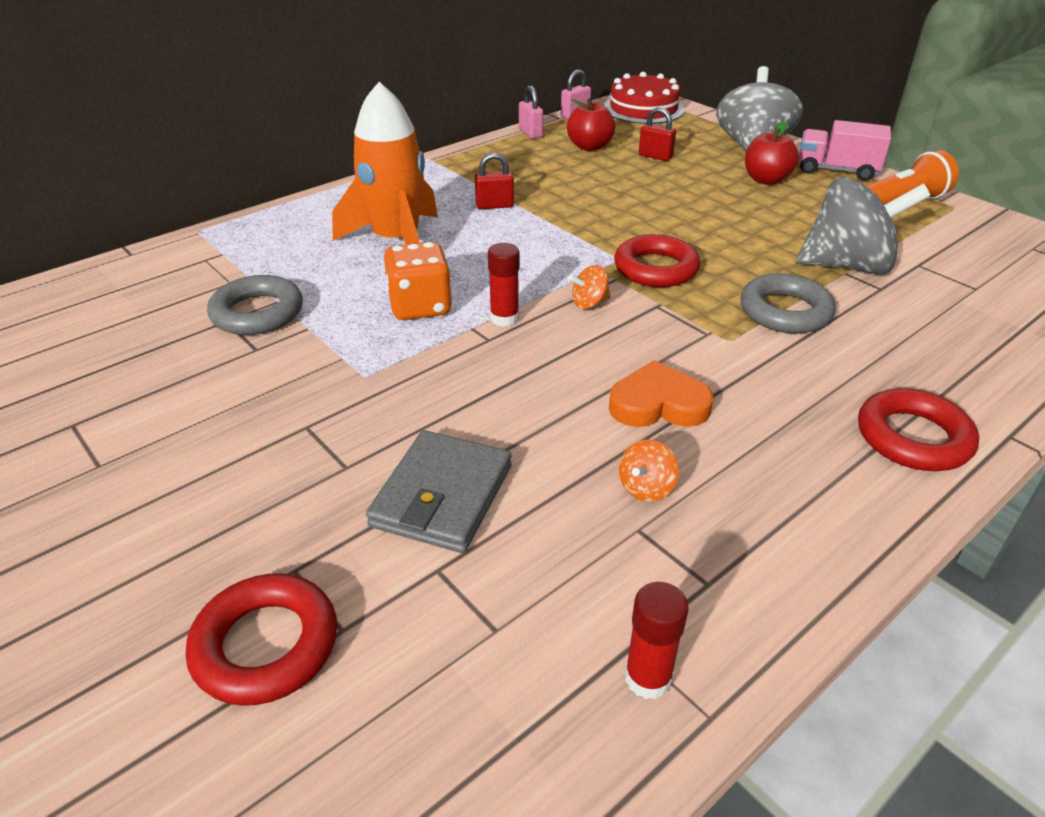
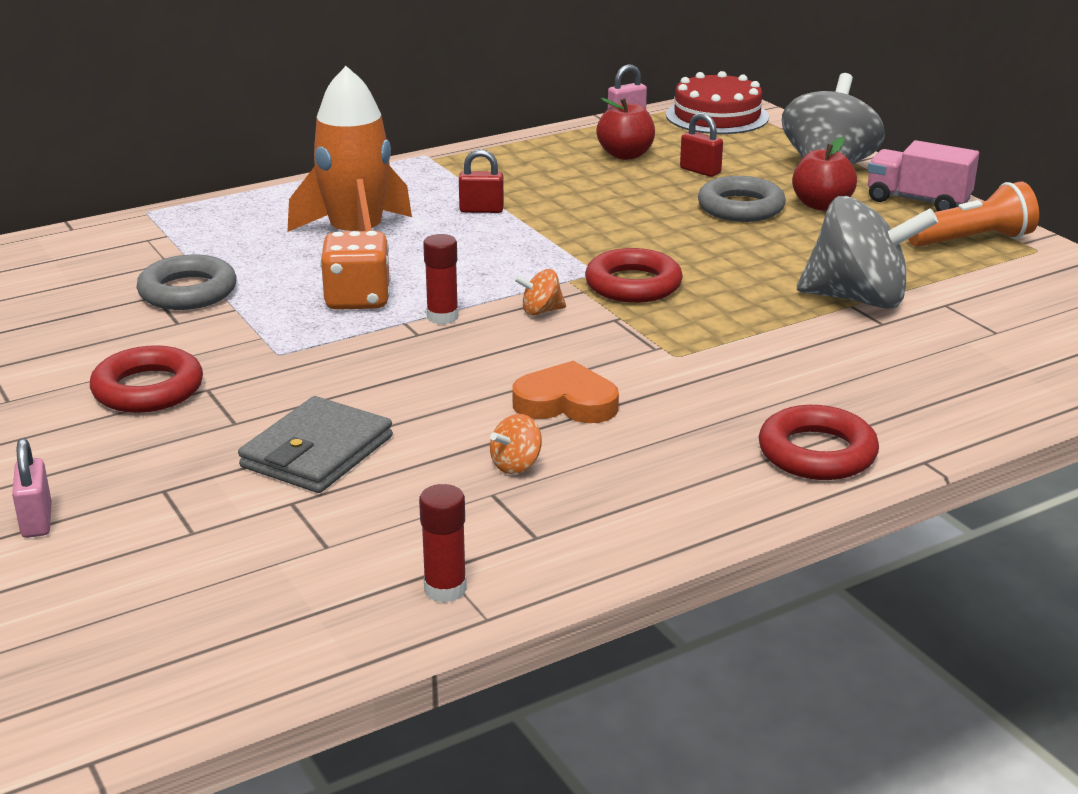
camera: 10 degrees right, 10 degrees down
red ring [186,573,337,706] -> red ring moved to [90,345,203,413]
pink padlock [519,86,543,139] -> pink padlock moved to [12,438,51,538]
grey ring [741,273,836,333] -> grey ring moved to [698,176,786,222]

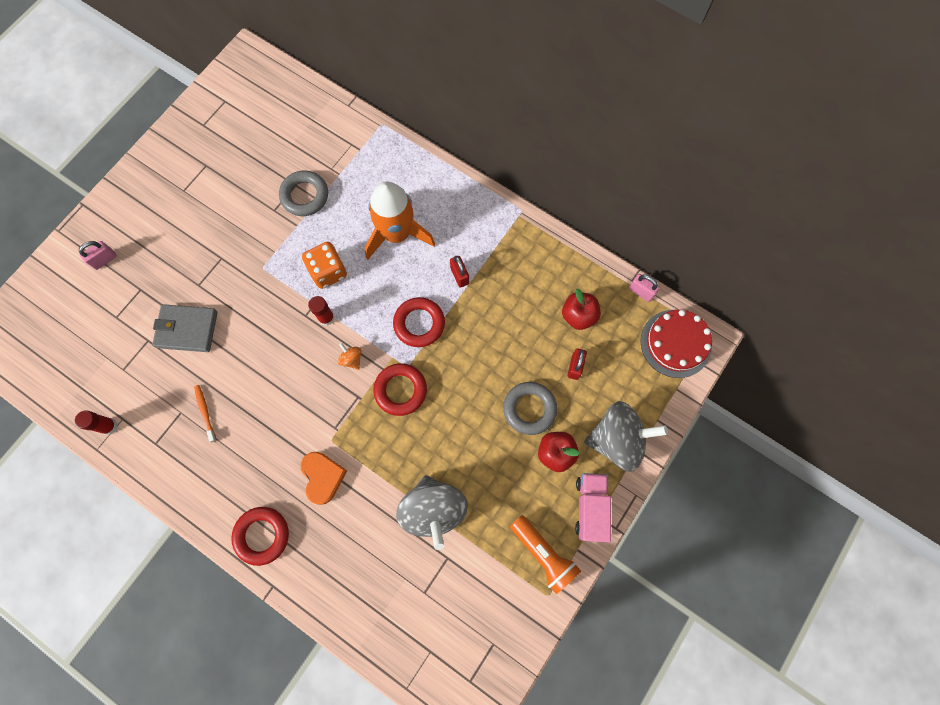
camera: 65 degrees right, 45 degrees up
red ring [90,345,203,413] -> red ring moved to [393,297,445,347]
orange spinning top [490,414,542,474] -> orange toothbrush [194,385,217,442]
orange heart [512,361,619,423] -> orange heart moved to [301,452,347,505]

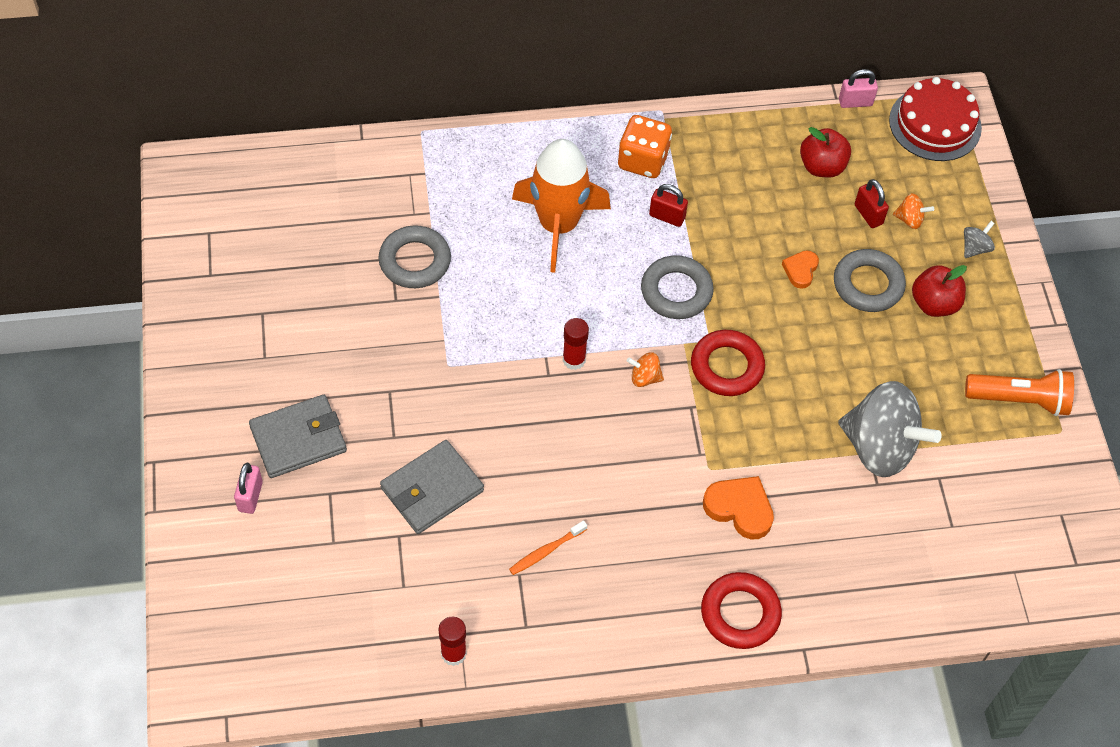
camera: 45 degrees left, 15 degrees down
orange toothbrush [194,385,217,442] -> orange toothbrush turned 60 degrees counterclockwise [509,520,587,575]
orange dice [302,242,347,289] -> orange dice moved to [618,115,672,178]
red ring [393,297,445,347] -> grey ring [641,255,714,319]
pink truck [575,473,611,542] -> none
grey spinning top [584,401,668,472] -> grey spinning top [964,221,995,258], size x0.41
none -> grey wallet [249,395,347,478]
none -> orange heart [782,250,819,289]
none -> orange spinning top [893,193,934,229]

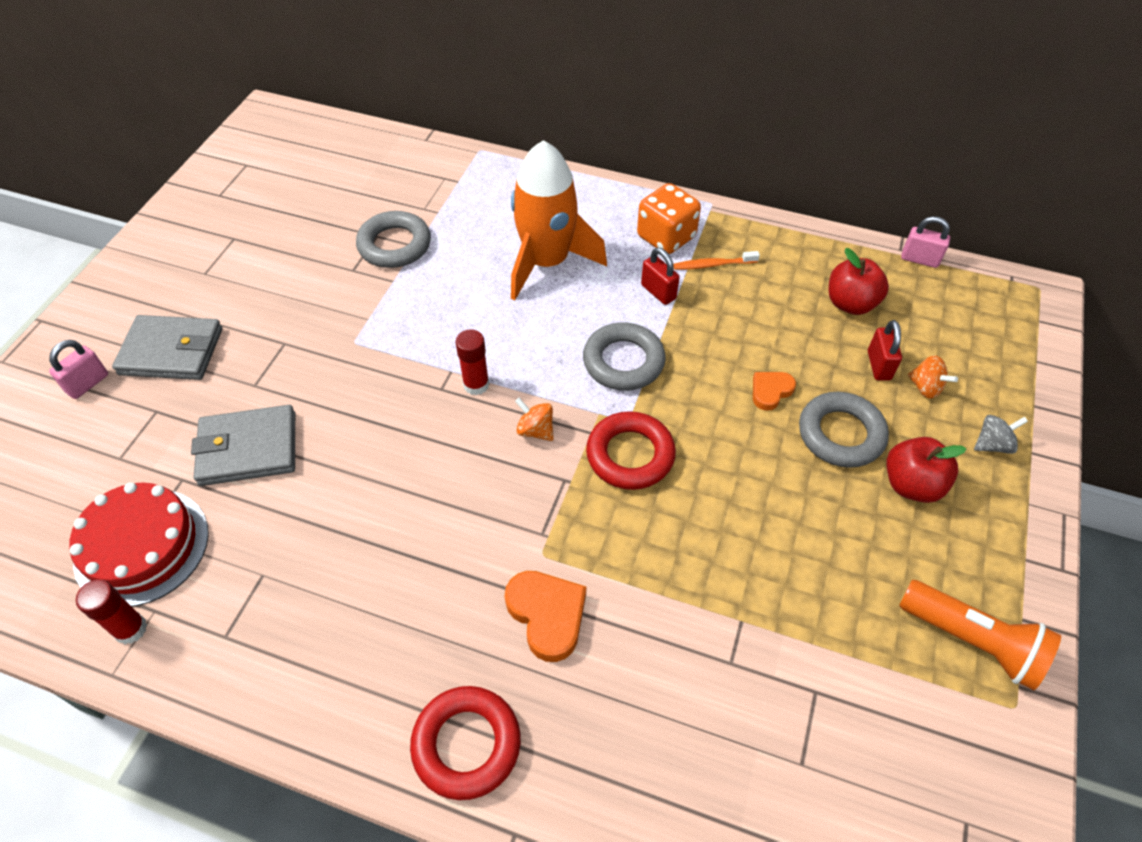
camera: 30 degrees right, 5 degrees down
orange toothbrush [509,520,587,575] -> orange toothbrush moved to [673,251,760,270]
grey spinning top [838,381,942,477] -> none
red cake [889,77,982,161] -> red cake moved to [69,482,209,607]

